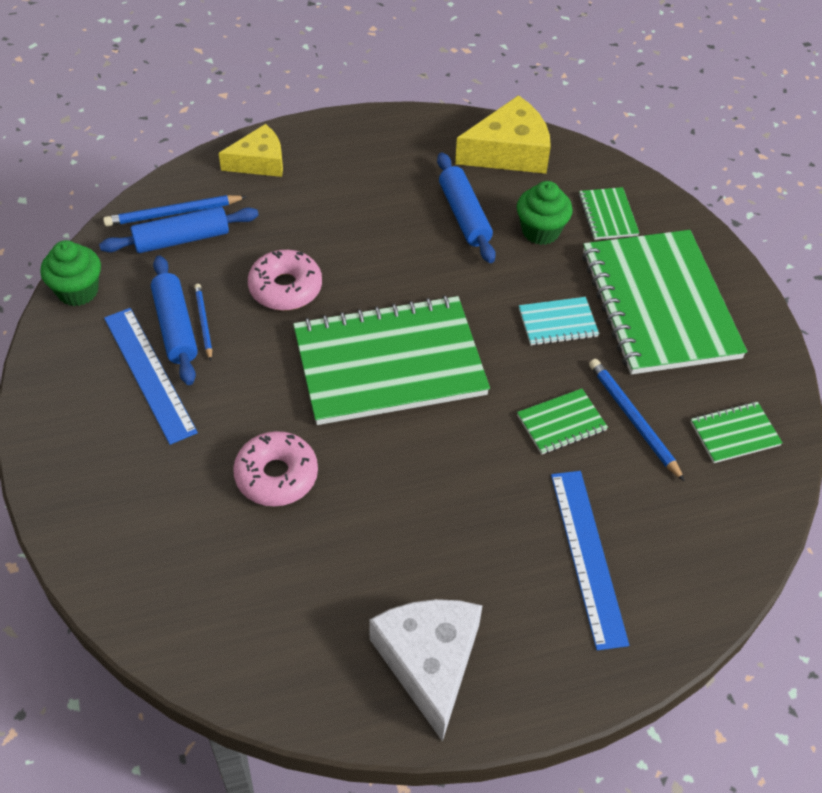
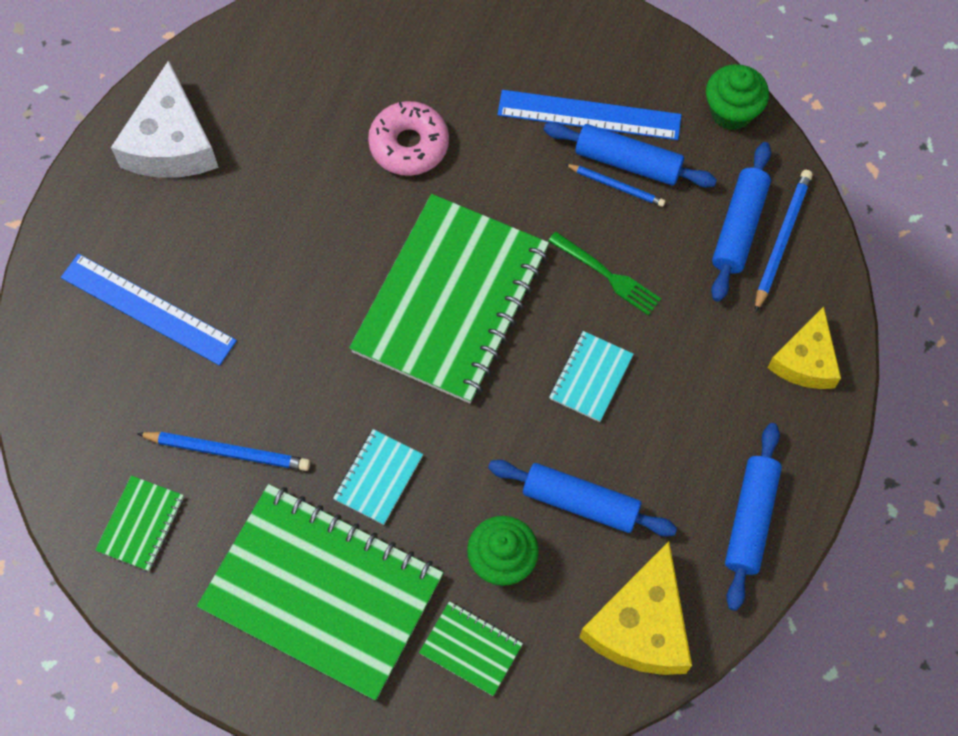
camera: 130 degrees right, 15 degrees up
pink donut [248,250,322,311] -> green fork [548,232,661,316]
white cheese [369,599,483,742] -> white cheese turned 60 degrees clockwise [111,60,219,178]
green notebook [517,389,608,455] -> none
none -> turquoise notebook [549,331,634,422]
none -> blue rolling pin [725,423,782,611]

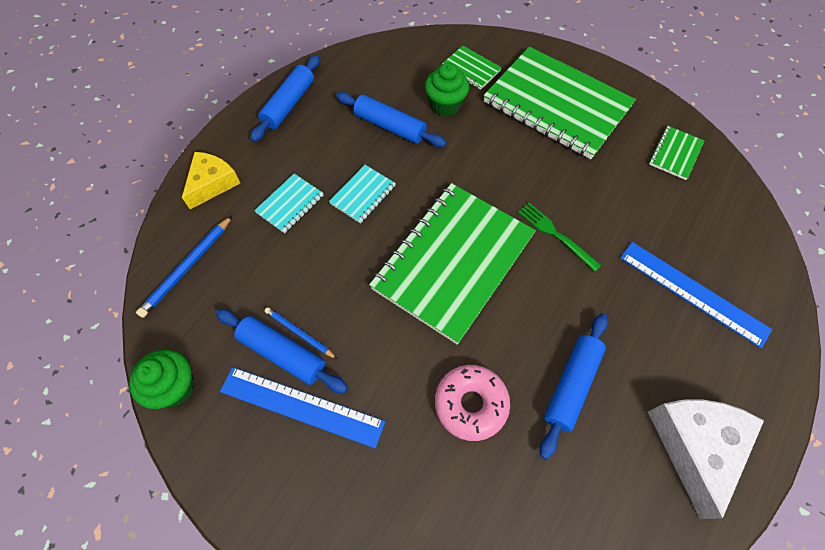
camera: 170 degrees left, 5 degrees down
blue pencil [137,432,310,471] -> none
turquoise notebook [333,429,423,525] -> turquoise notebook moved to [254,174,323,233]
green fork [548,232,661,316] -> green fork moved to [518,203,601,271]
yellow cheese [579,541,692,675] -> none
blue rolling pin [711,142,771,302] -> blue rolling pin moved to [540,313,608,460]

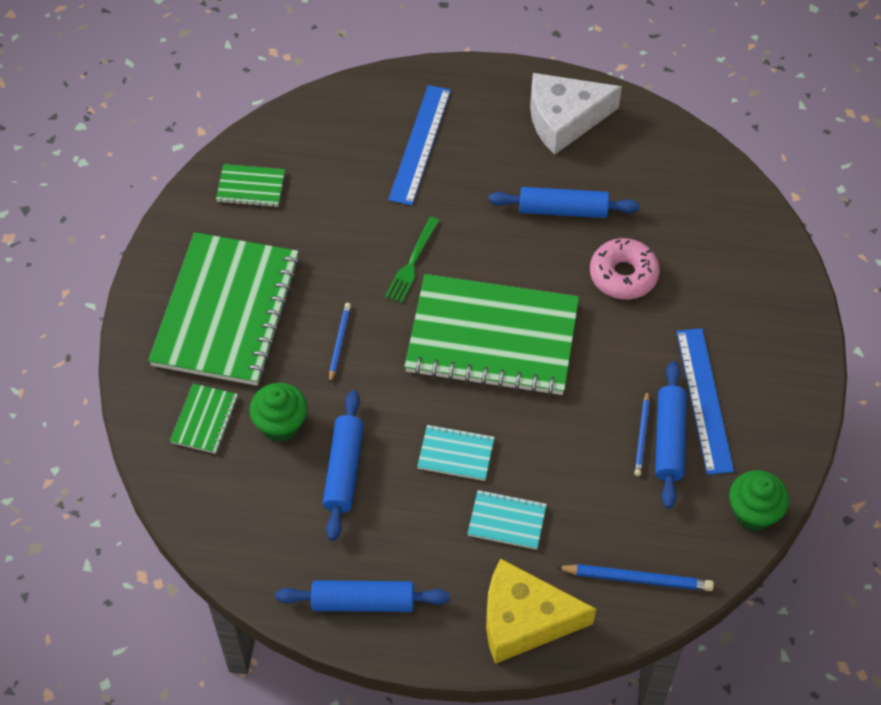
camera: 115 degrees left, 5 degrees down
yellow cheese [182,152,240,209] -> yellow cheese [486,559,596,664], size x1.50
none -> blue pencil [329,303,351,383]

